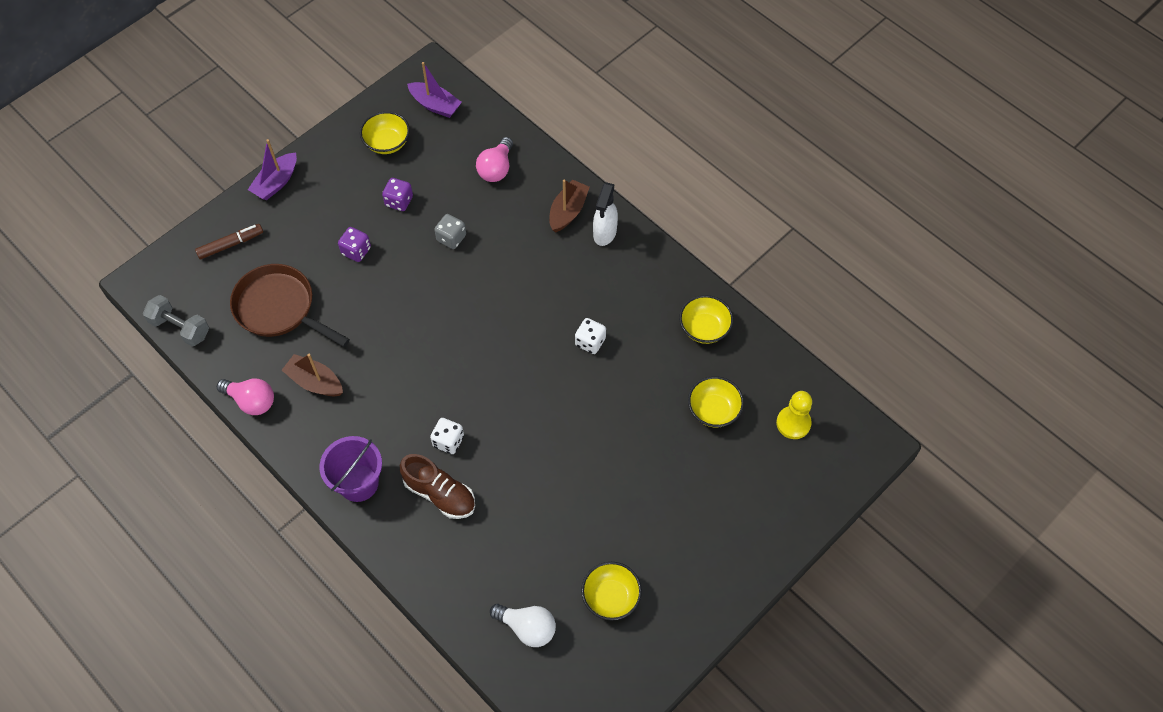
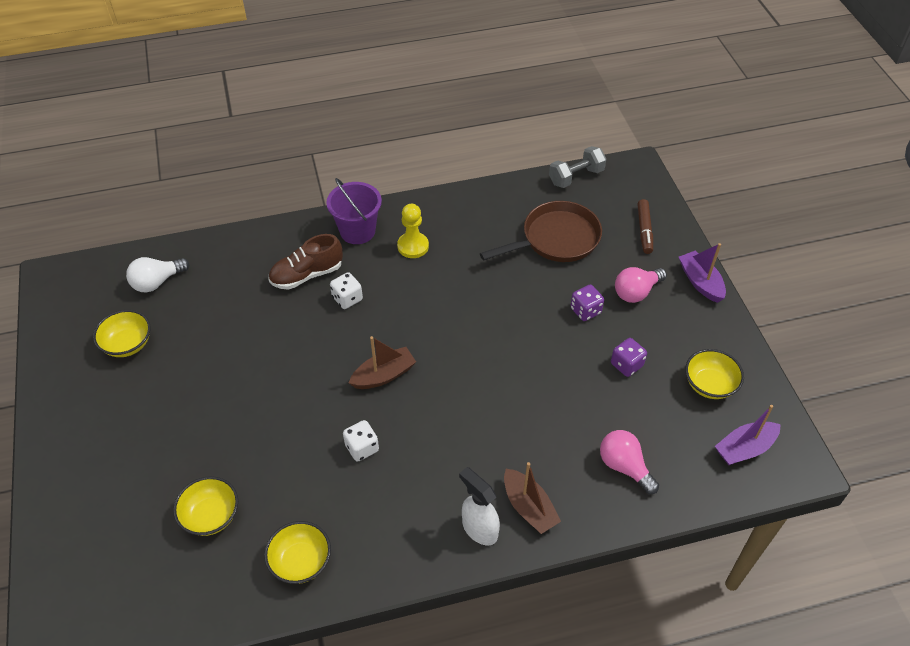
camera: 120 degrees right, 10 degrees down
pink light bulb [217,379,274,415] -> pink light bulb moved to [615,267,667,303]
brown boat [282,354,343,396] -> brown boat moved to [349,336,416,389]
grey dice [434,214,466,249] -> none
yellow pawn [776,391,812,439] -> yellow pawn moved to [397,204,429,258]

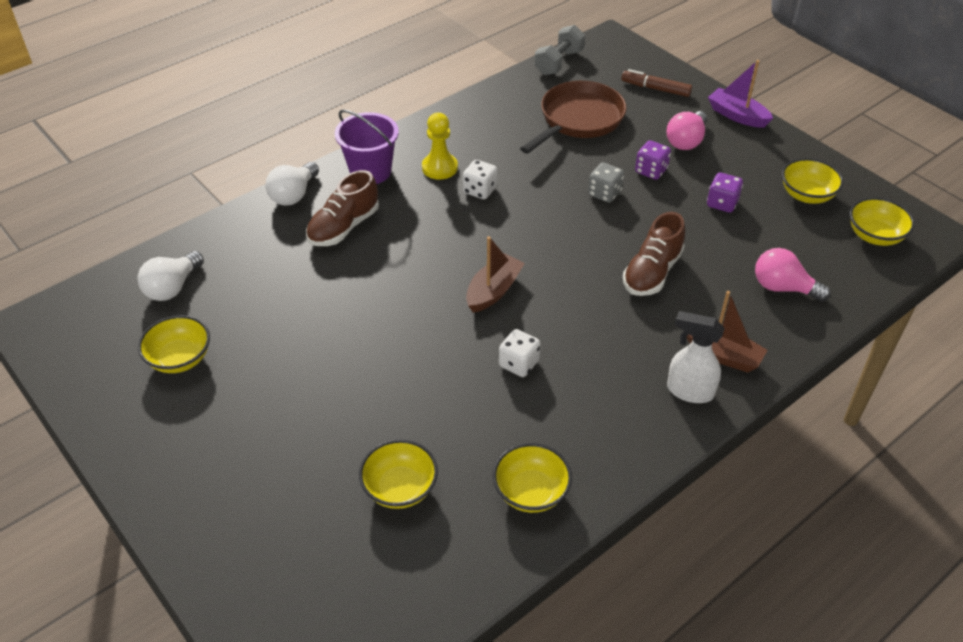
camera: 25 degrees left, 5 degrees down
white dice [330,272,363,309] -> white dice moved to [463,160,497,199]
brown marker [637,199,653,254] -> brown marker turned 135 degrees clockwise [621,69,692,97]
purple boat [715,405,781,465] -> yellow bowl [849,197,915,246]
none -> white light bulb [266,162,319,206]
none -> grey dice [588,162,624,203]
none -> brown shoe [623,212,685,296]

